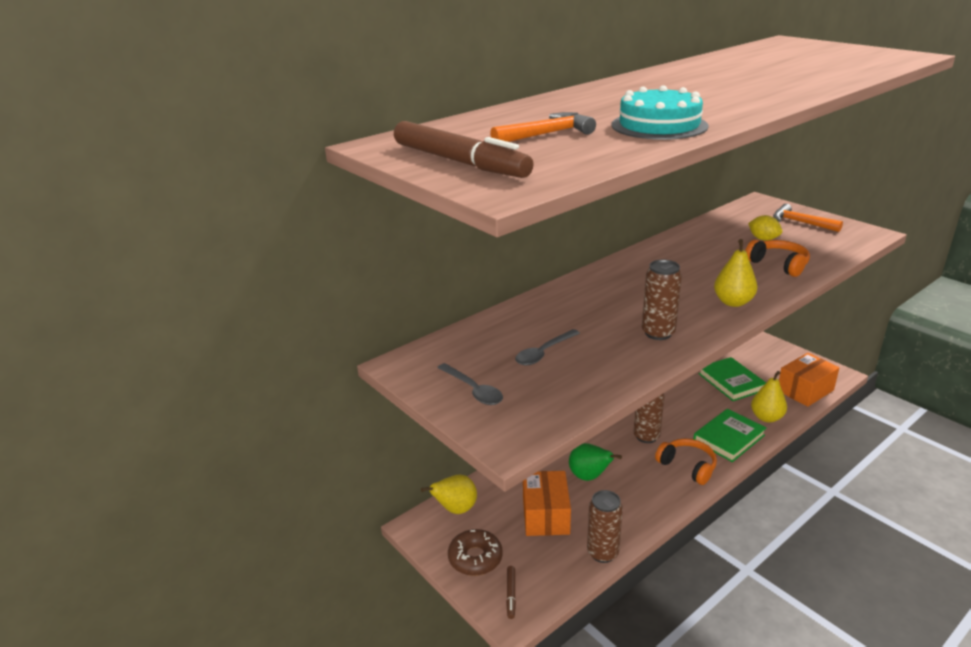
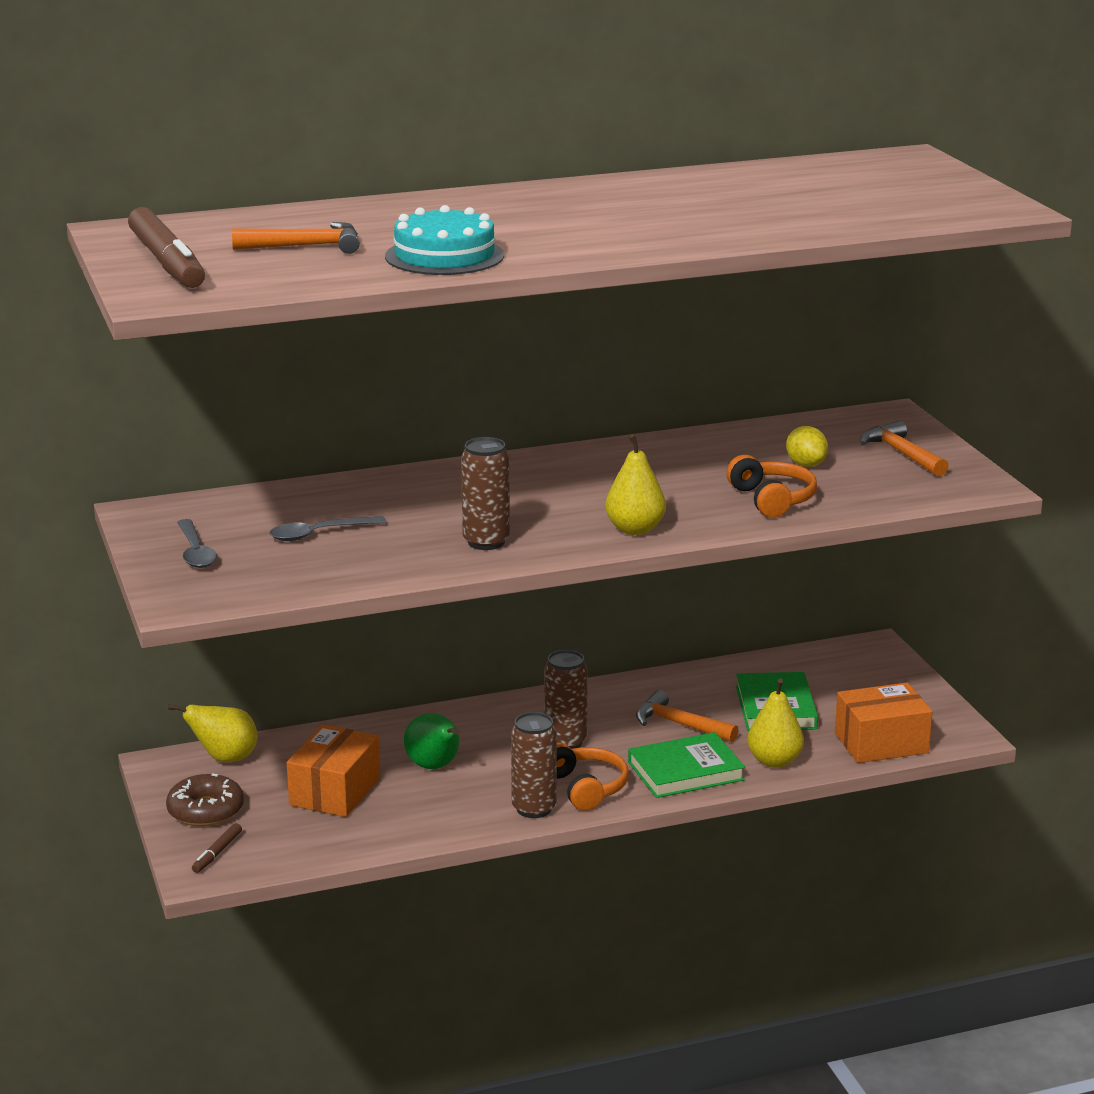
camera: 20 degrees right, 5 degrees down
brown can [587,490,623,563] -> brown can moved to [511,712,557,818]
none -> orange hammer [636,690,739,742]

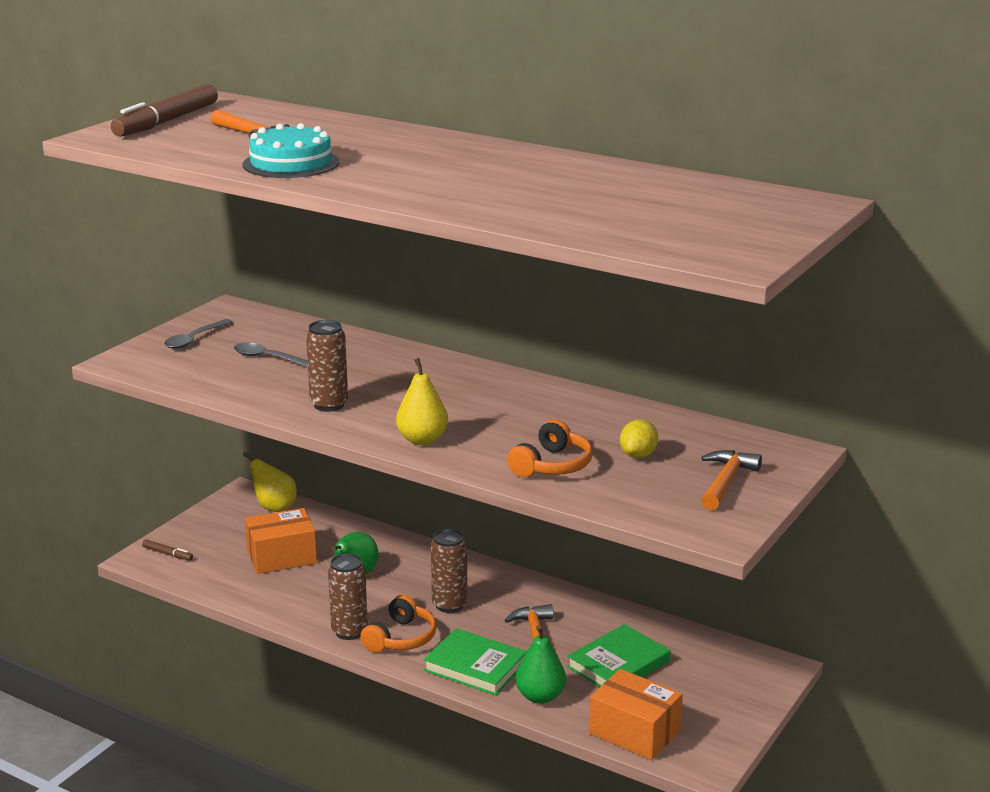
camera: 50 degrees right, 0 degrees up
brown donut [166,773,244,827] -> none
brown marker [192,823,242,873] -> brown marker turned 135 degrees counterclockwise [142,539,193,561]
yellow pear [747,679,804,768] -> green pear [515,625,566,704]

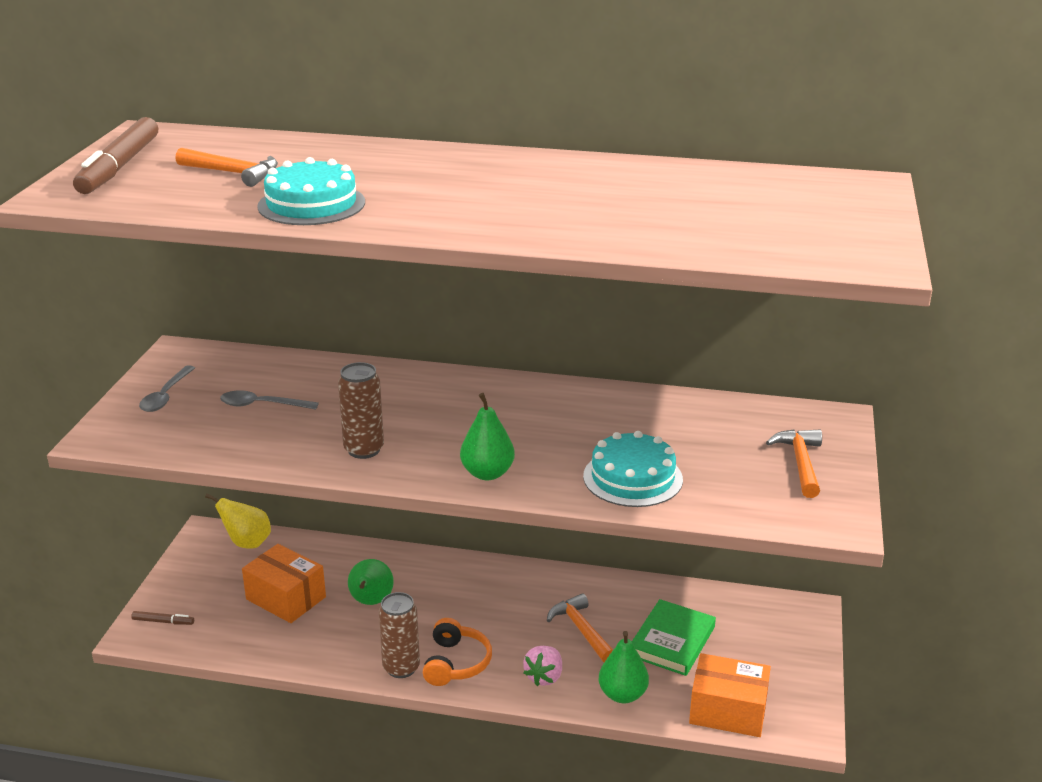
camera: 20 degrees left, 5 degrees up
orange box [245,508,317,574] -> orange box turned 75 degrees clockwise [242,544,326,623]
yellow pear [396,358,448,445] -> green pear [460,393,515,480]
green book [423,628,527,695] -> pink strawberry [523,646,562,686]
brown can [431,529,468,613] -> none
orange headphones [507,419,593,478] -> turquoise cake [583,431,683,507]
yellow lemon [620,419,658,458] -> none

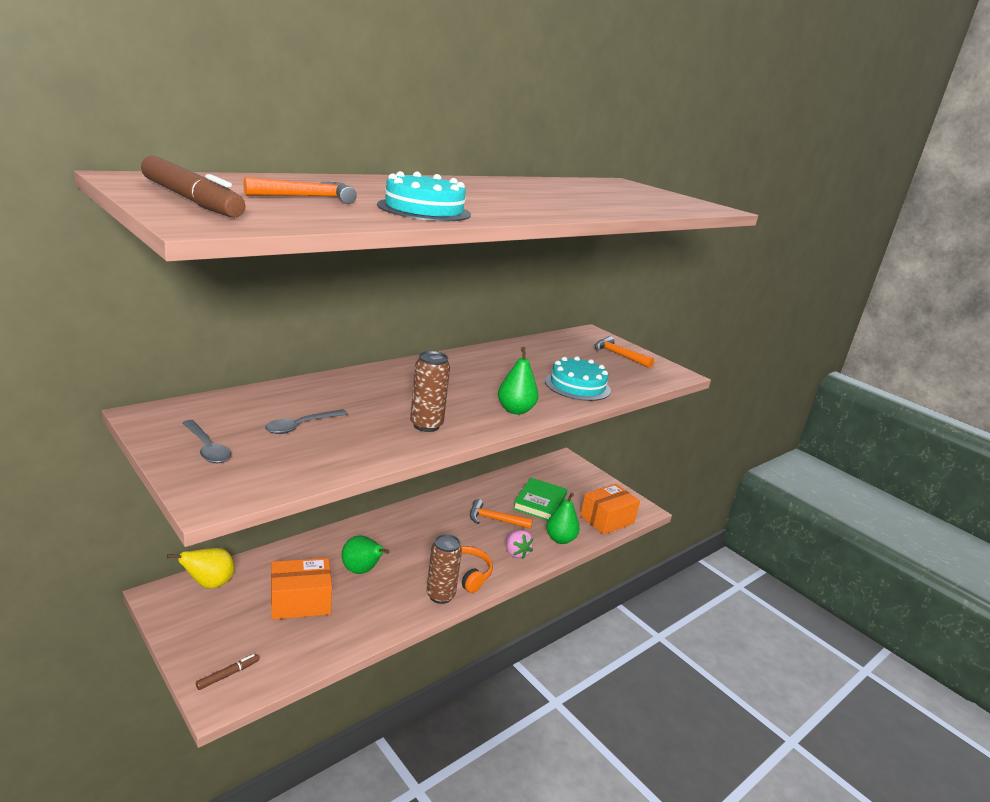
camera: 55 degrees left, 5 degrees down
green book [632,599,716,676] -> green book turned 45 degrees clockwise [513,478,567,521]

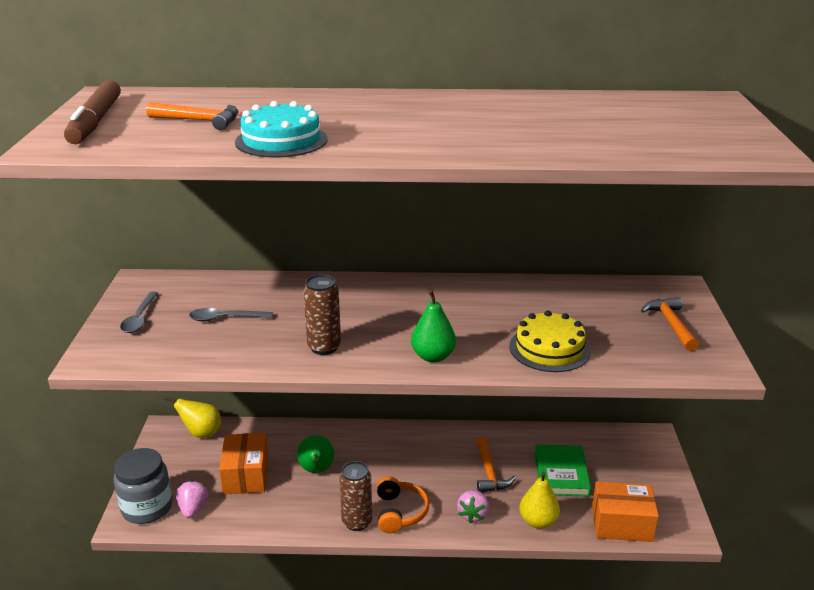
camera: 45 degrees right, 5 degrees up
brown marker [196,654,259,690] -> grey jar [113,448,173,524]
orange box [271,558,332,620] -> orange box turned 60 degrees clockwise [219,433,268,494]
orange hammer [470,499,533,529] -> orange hammer turned 150 degrees counterclockwise [476,437,516,492]
green book [513,478,567,521] -> green book turned 60 degrees counterclockwise [535,445,591,497]
turquoise cake [545,356,611,401] -> yellow cake [509,311,591,372]
green pear [546,493,580,544] -> yellow pear [519,471,560,529]
none -> pink strawberry [176,480,208,518]

